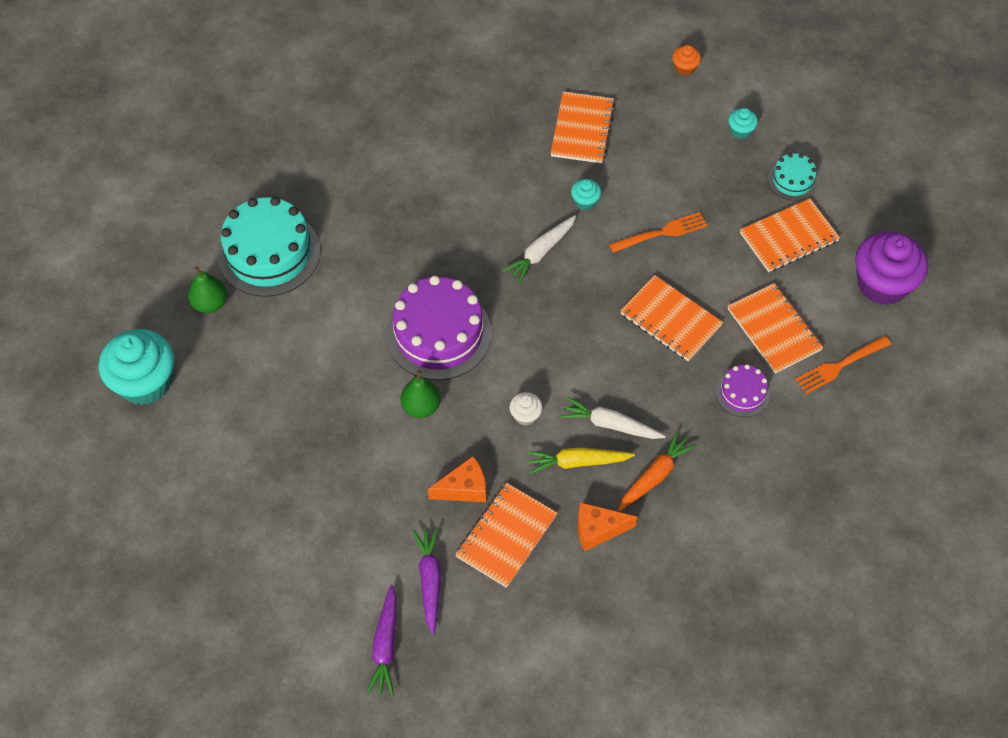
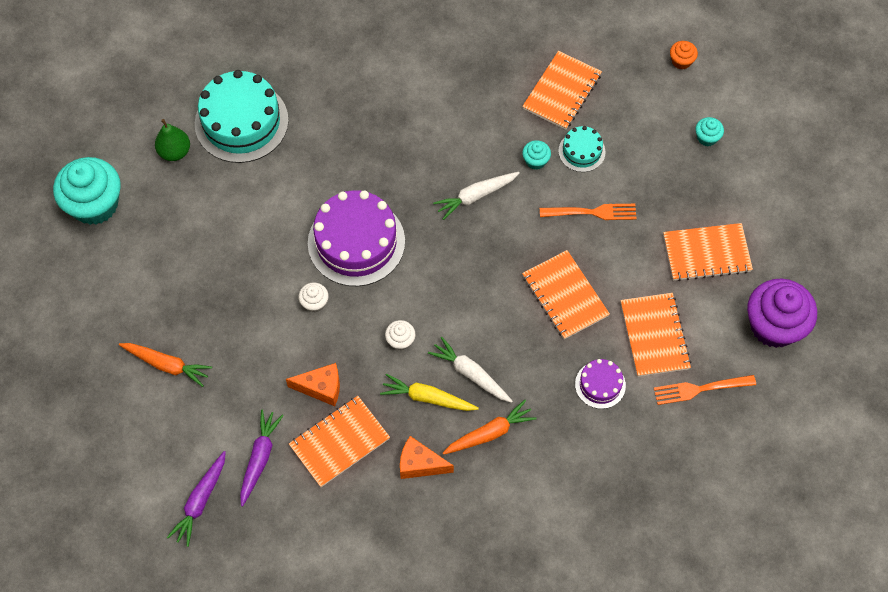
camera: 20 degrees right, 5 degrees up
green pear [400,371,441,418] -> white cupcake [298,282,329,312]
turquoise cake [768,153,818,201] -> turquoise cake moved to [558,126,606,172]
none -> orange carrot [119,343,212,387]

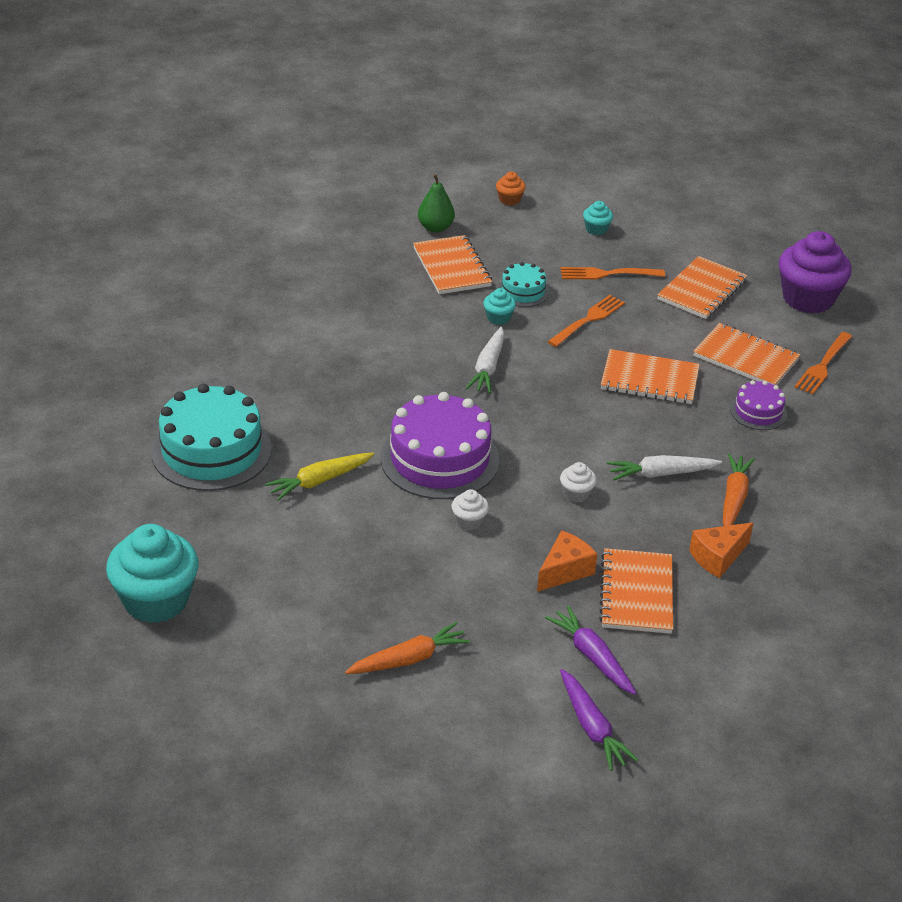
camera: 50 degrees left, 25 degrees down
green pear [155,119,190,161] -> green pear moved to [418,174,455,233]
yellow carrot [380,374,479,411] -> yellow carrot moved to [265,453,374,501]
none -> orange fork [561,267,665,280]

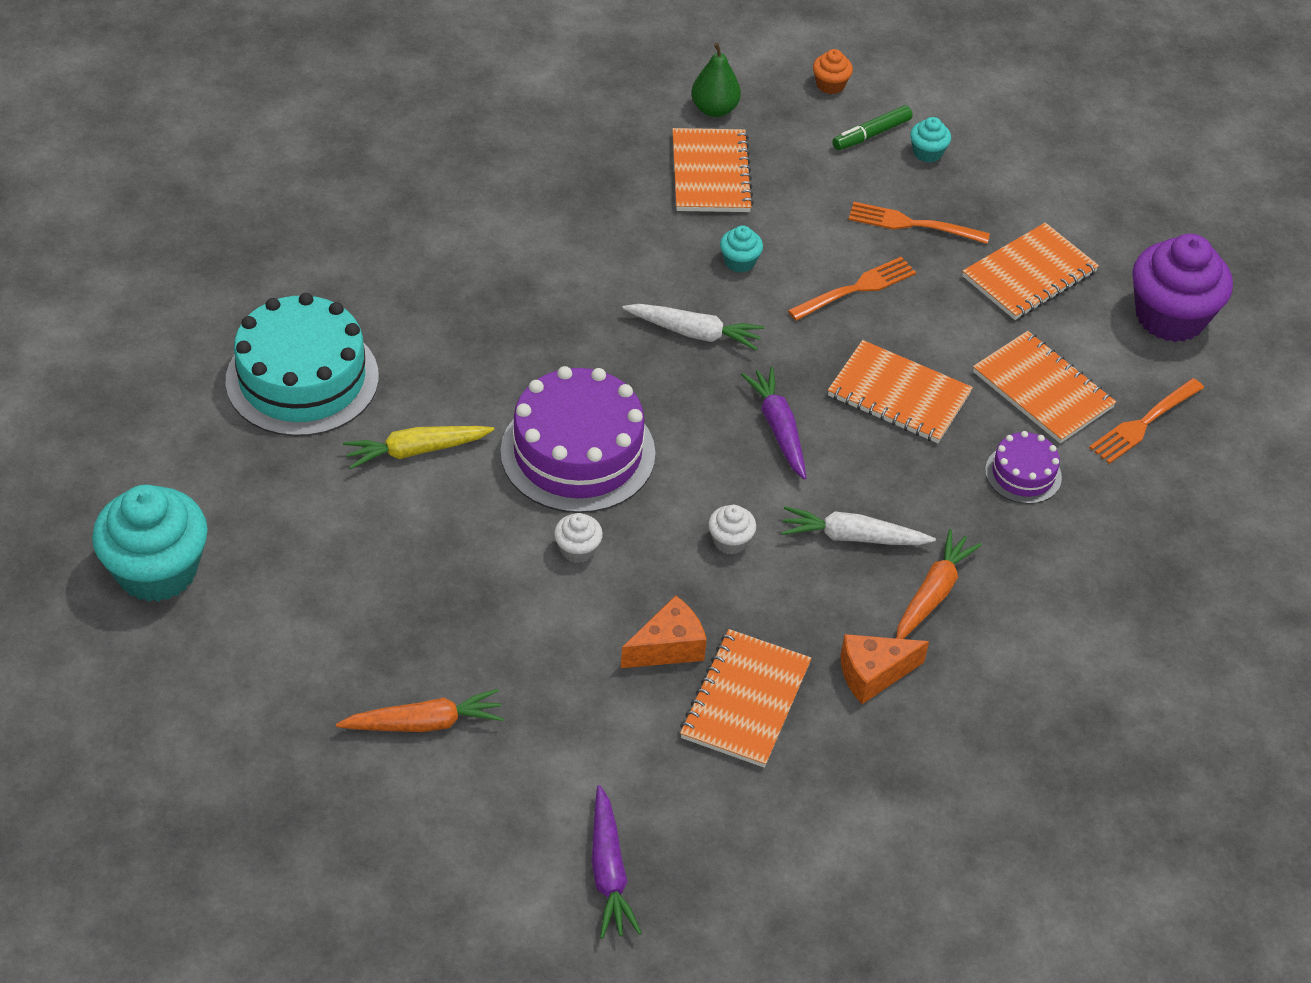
camera: 15 degrees right, 10 degrees up
white carrot [466,327,504,393] -> white carrot turned 105 degrees counterclockwise [622,304,764,351]
turquoise cake [497,262,549,307] -> none
purple carrot [545,606,636,695] -> purple carrot moved to [741,367,806,480]
none -> green marker [832,105,912,150]

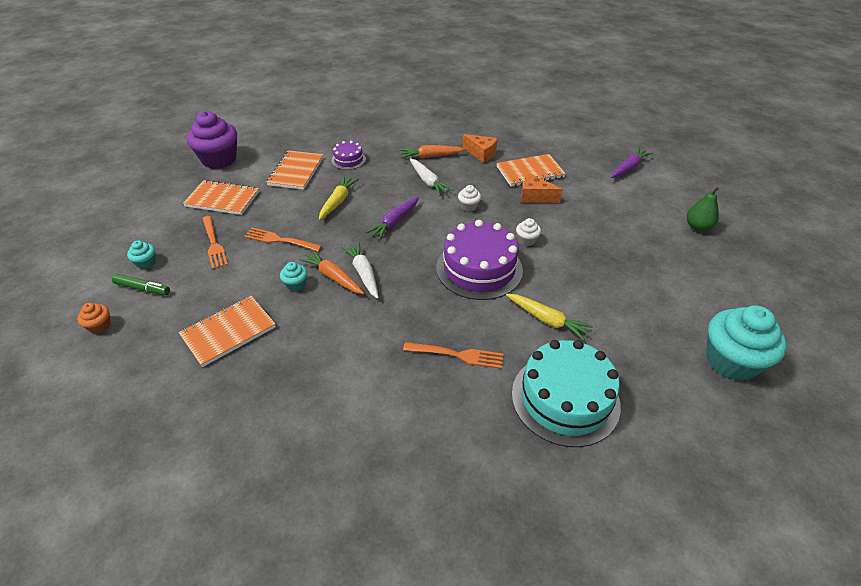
camera: 125 degrees left, 5 degrees down
orange carrot [336,689,504,732] -> orange carrot moved to [299,250,364,294]
green pear [691,43,741,117] -> green pear moved to [687,187,719,232]
orange notebook [828,340,973,443] -> yellow carrot [319,176,359,220]
orange fork [1089,378,1204,464] -> orange fork moved to [403,342,503,369]

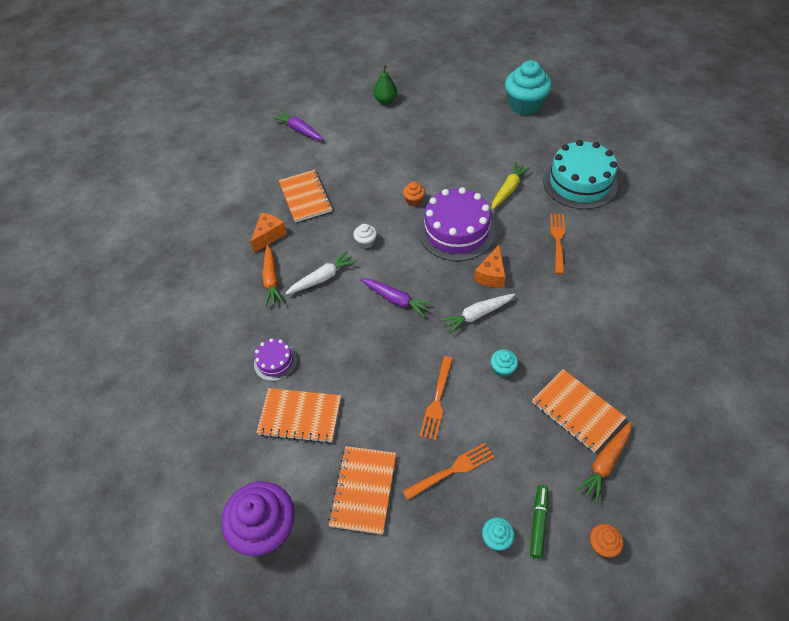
camera: 90 degrees left, 10 degrees up
orange carrot [299,250,364,294] -> orange carrot moved to [576,421,631,503]
yellow carrot [319,176,359,220] -> none
white cupcake [516,218,541,246] -> orange cupcake [403,182,425,206]
orange cheese [521,174,562,203] -> orange cheese moved to [474,245,506,288]

